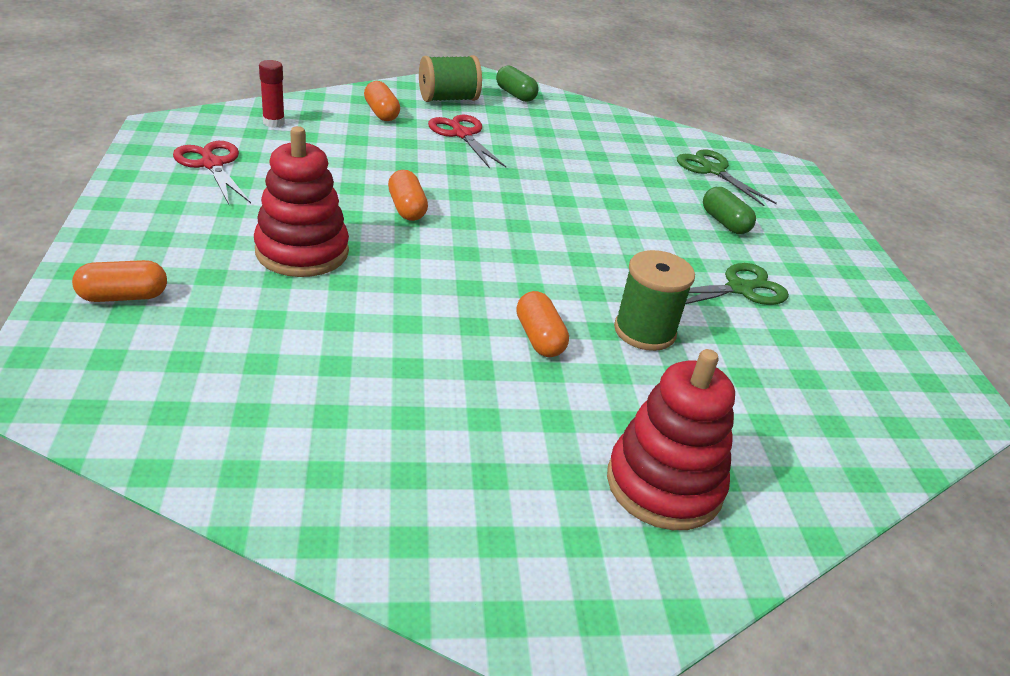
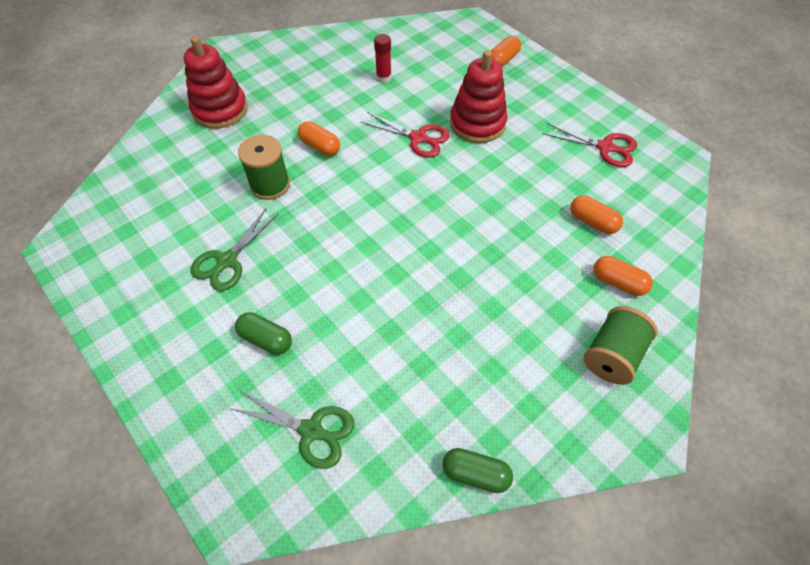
camera: 150 degrees right, 20 degrees up
red glue stick [259,60,285,128] -> red glue stick moved to [374,34,392,83]
orange capsule [388,170,428,221] -> orange capsule moved to [570,195,623,234]
red scissors [428,115,506,169] -> red scissors moved to [361,112,450,158]
green capsule [496,66,539,102] -> green capsule moved to [443,448,513,493]

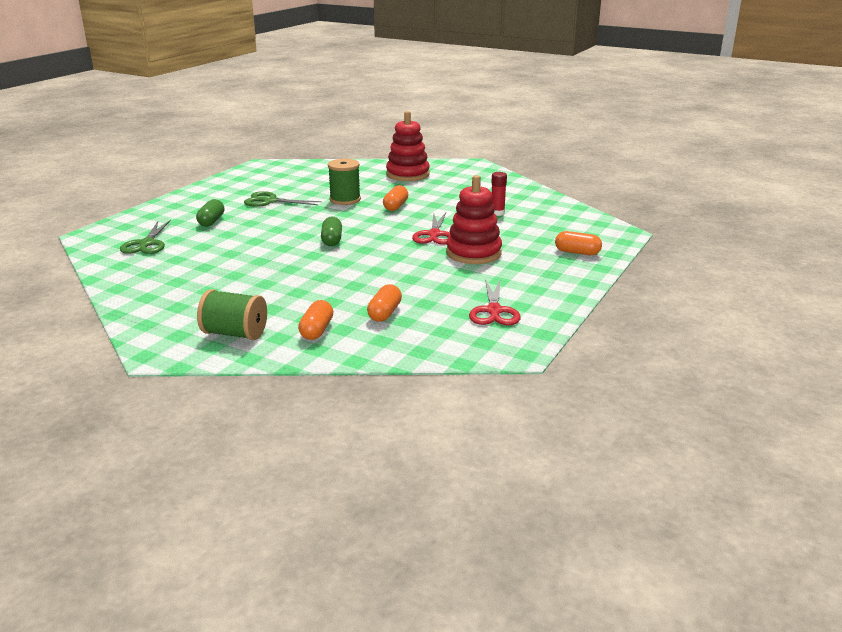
camera: 70 degrees right, 30 degrees down
green capsule [443,448,513,493] -> green capsule moved to [321,217,342,246]

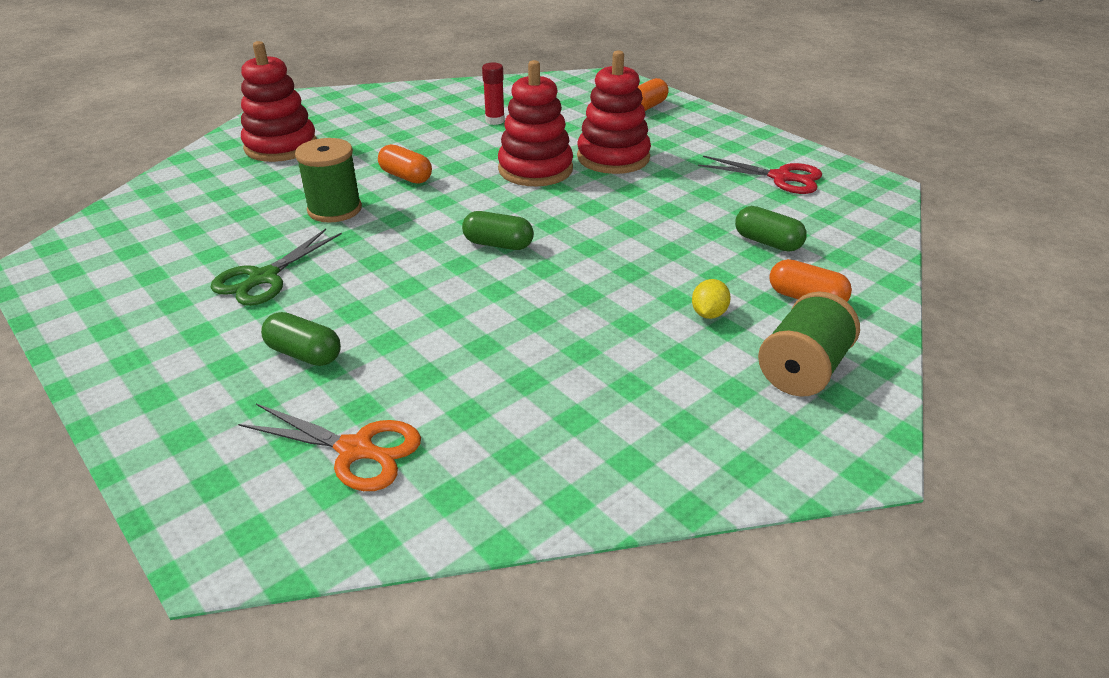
camera: 70 degrees left, 10 degrees up
green scissors [120,220,171,254] -> orange scissors [238,404,421,491]
orange capsule [367,284,402,322] -> green capsule [735,206,807,252]
red scissors [412,213,450,245] -> red stacking toy [498,60,573,186]
none -> yellow lemon [692,279,731,319]

